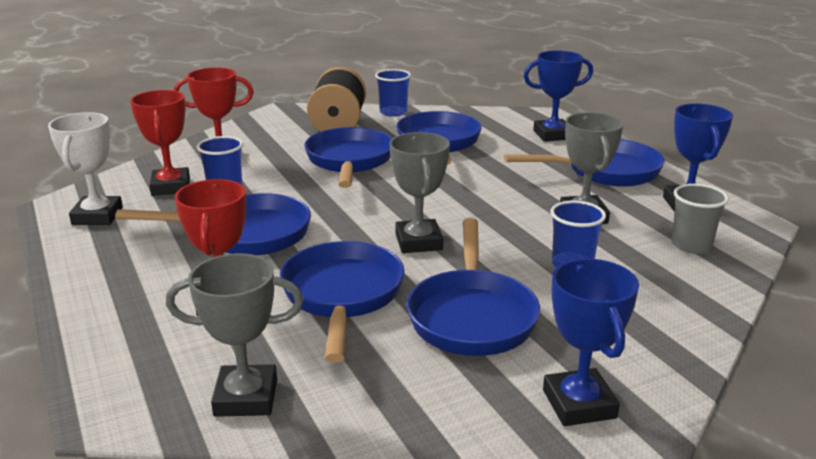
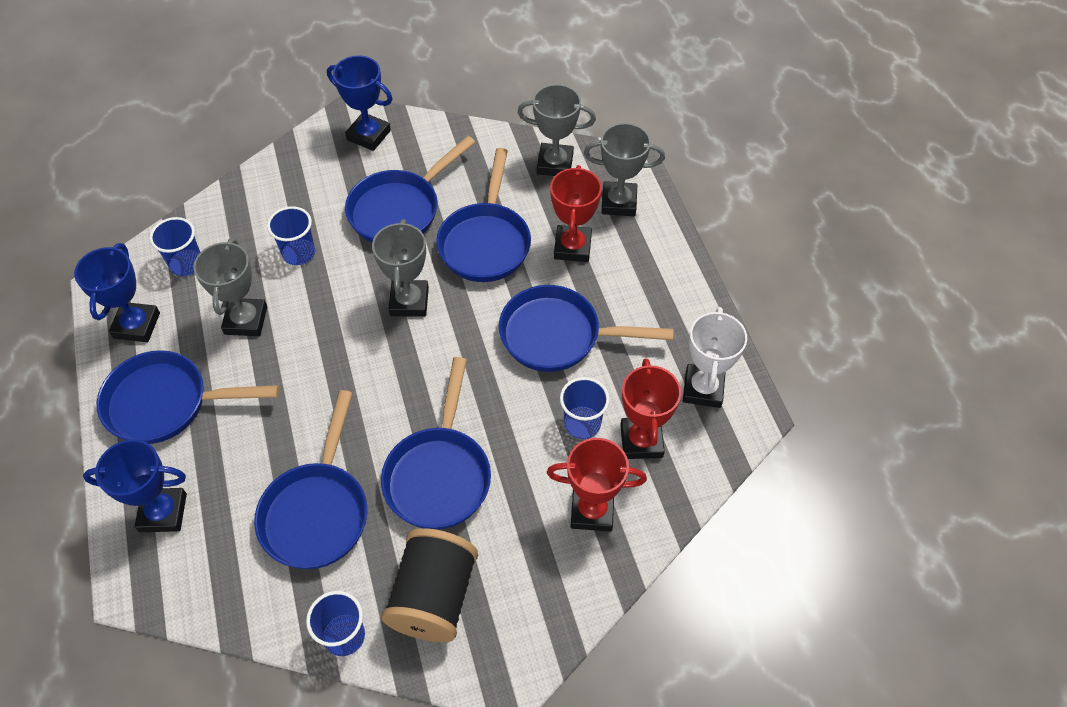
camera: 170 degrees left, 30 degrees up
blue pan [407,218,540,356] -> blue pan turned 150 degrees counterclockwise [345,136,475,243]
blue trophy [543,258,639,426] -> blue trophy turned 60 degrees counterclockwise [327,55,392,151]
grey cup [671,184,729,254] -> blue cup [149,217,200,276]
none -> grey trophy [584,123,665,216]

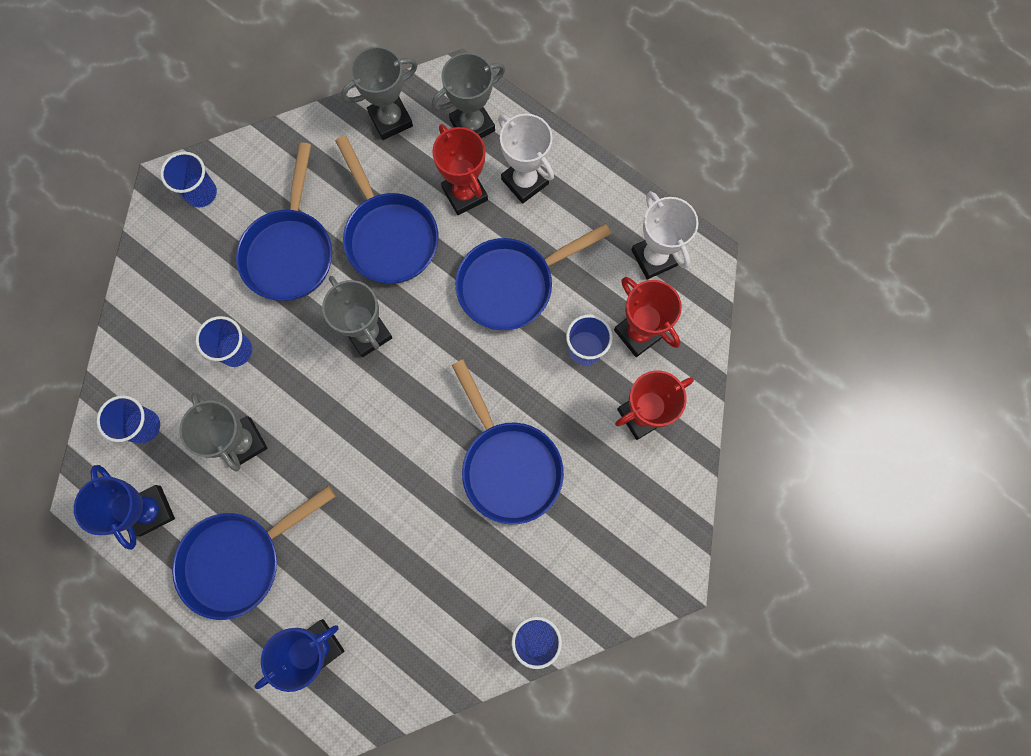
camera: 35 degrees left, 20 degrees up
blue pan [254,390,367,569] -> none
blue trophy [327,55,392,151] -> blue cup [160,152,217,207]
black spool [381,528,478,642] -> none
none -> white trophy [498,114,554,204]

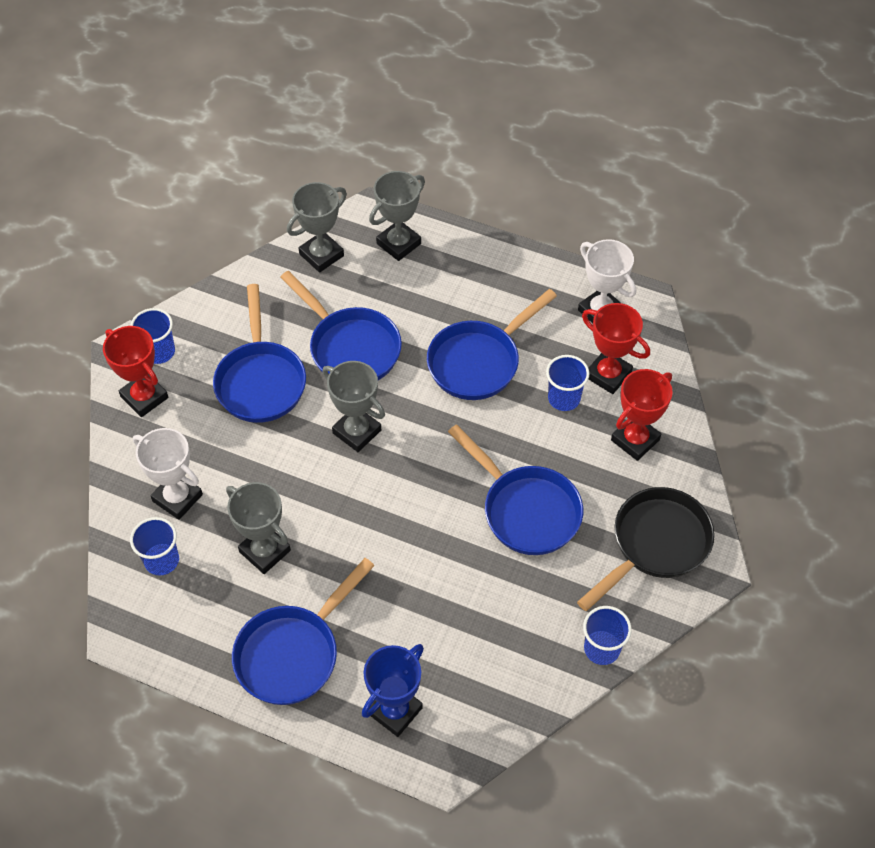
camera: 15 degrees left, 20 degrees down
blue trophy [74,465,175,550] -> none
blue cup [196,316,252,367] -> none
red trophy [432,124,488,215] -> red trophy moved to [103,326,168,417]
white trophy [498,114,554,204] -> white trophy moved to [133,428,203,520]
none -> black pan [577,487,715,611]

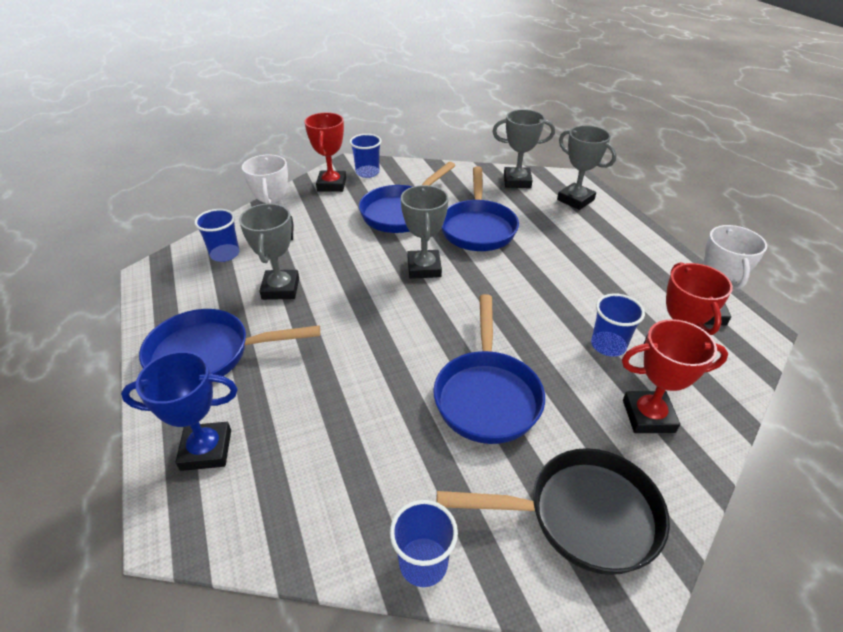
camera: 45 degrees right, 15 degrees down
grey trophy [369,171,425,261] -> grey trophy turned 45 degrees clockwise [557,125,617,210]
blue pan [427,289,557,400] -> none

